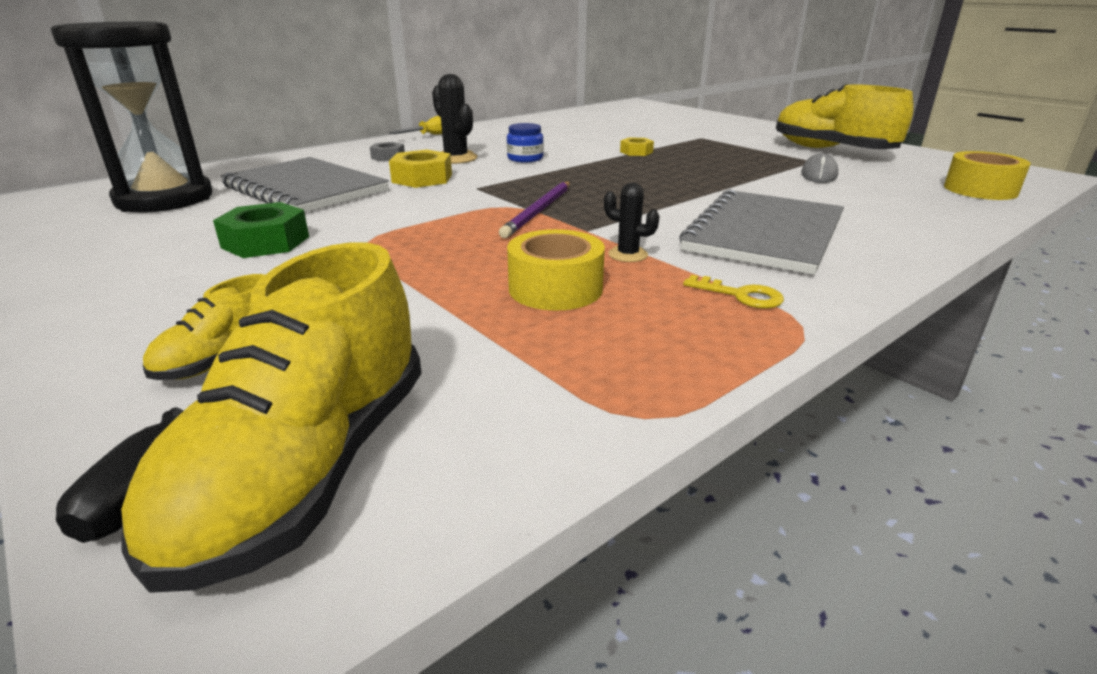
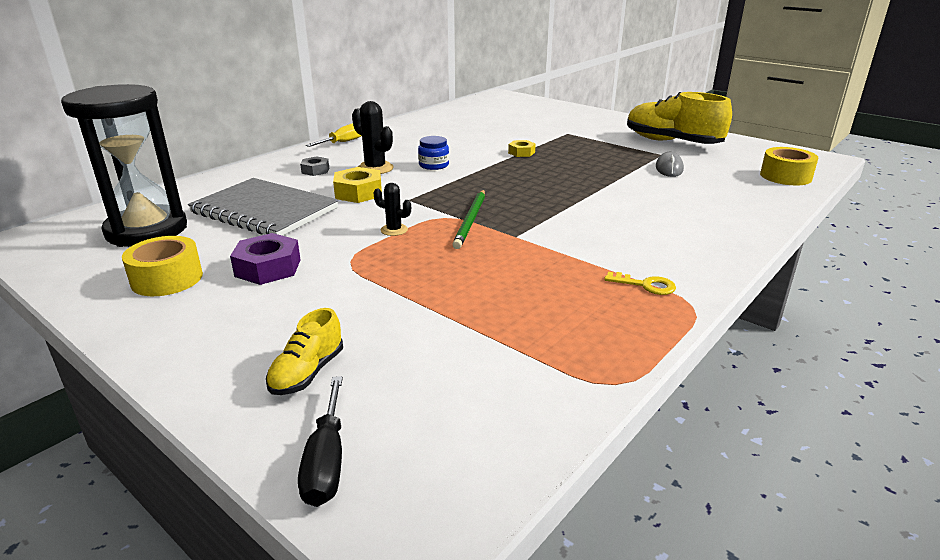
camera: 10 degrees left, 0 degrees up
yellow shoe [121,242,422,593] -> none
green nut [213,202,309,258] -> purple nut [230,233,301,285]
purple pencil [499,181,570,238] -> green pencil [452,190,485,249]
yellow tape [507,229,605,311] -> yellow tape moved to [122,236,203,296]
black cactus [604,183,659,262] -> black cactus moved to [373,183,411,236]
grey notebook [679,189,844,275] -> none

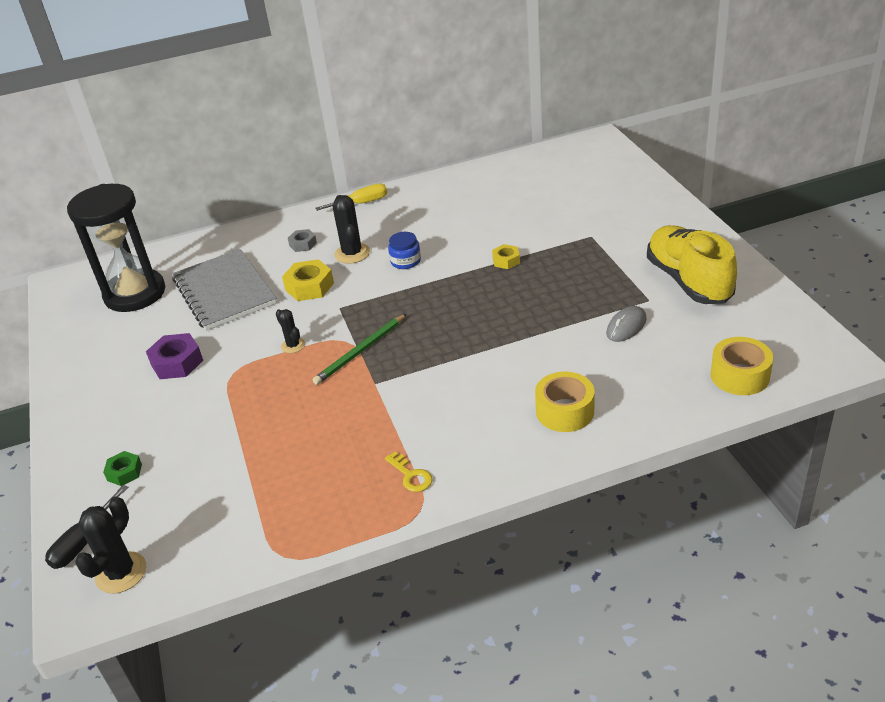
camera: 35 degrees right, 10 degrees up
yellow tape [122,236,203,296] -> yellow tape moved to [535,372,595,432]
yellow shoe [266,308,343,395] -> green nut [103,451,142,486]
none -> black cactus [75,497,146,594]

